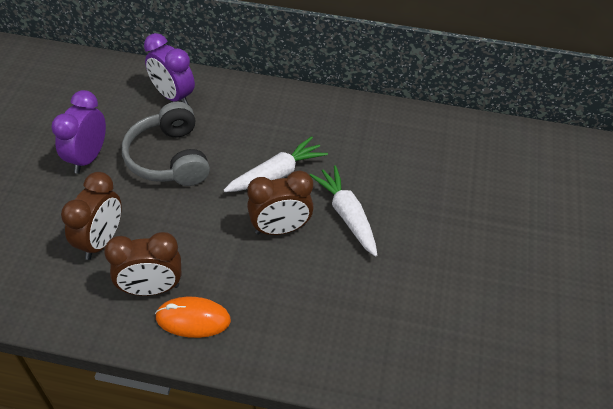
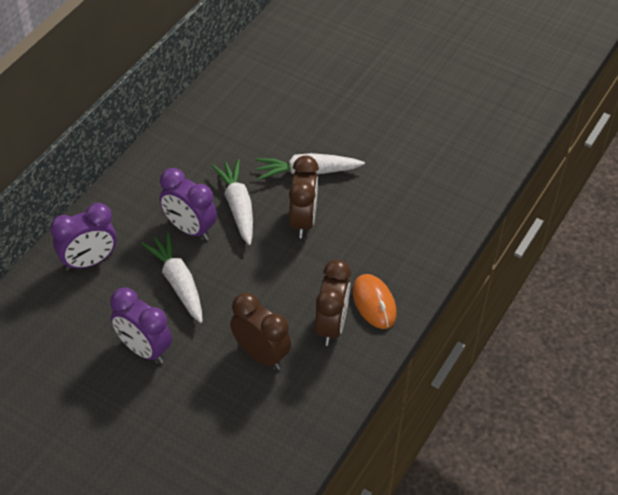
camera: 70 degrees left, 0 degrees up
grey headphones [122,102,210,186] -> white carrot [141,232,203,323]
orange mouse [155,297,231,338] -> orange mouse turned 45 degrees counterclockwise [353,274,396,329]
none -> purple clock [160,168,217,240]

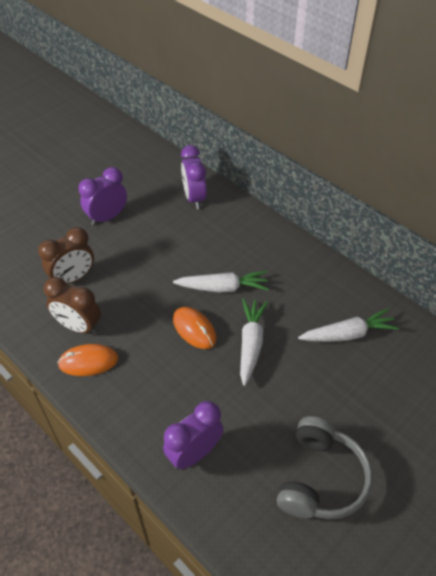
camera: 105 degrees right, 0 degrees up
white carrot [141,232,203,323] -> white carrot moved to [298,309,399,342]
purple clock [160,168,217,240] -> purple clock moved to [163,401,223,469]
brown clock [289,155,319,238] -> orange mouse [173,307,216,349]
none -> grey headphones [277,416,373,519]

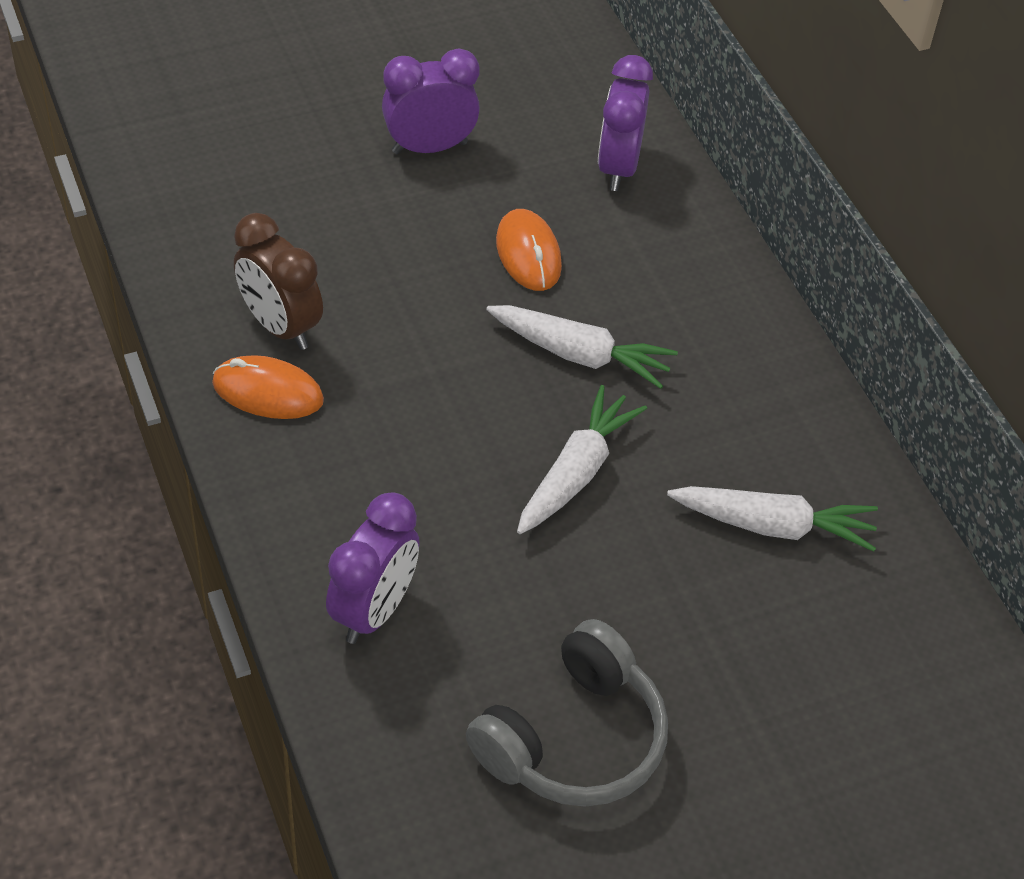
camera: 20 degrees right, 0 degrees up
brown clock [38,227,94,284] -> none
purple clock [163,401,223,469] -> purple clock turned 135 degrees clockwise [326,493,420,644]
orange mouse [173,307,216,349] -> orange mouse moved to [496,209,562,291]

